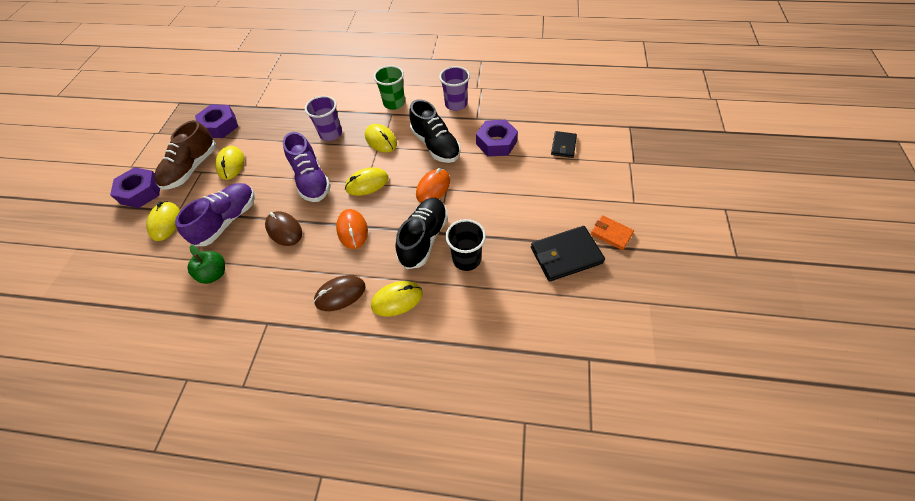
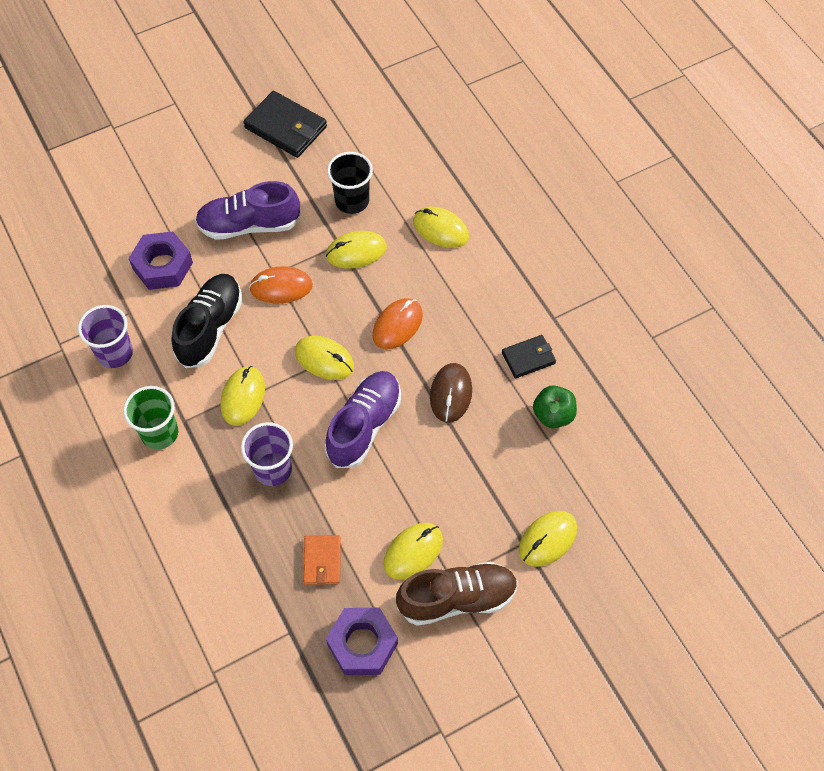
camera: 130 degrees left, 5 degrees up
purple nut [110,167,160,208] -> none
purple shoe [175,183,255,246] -> purple shoe moved to [195,181,301,240]
brown mouse [314,275,366,311] -> none
black shoe [395,198,448,269] -> yellow mouse [326,231,387,268]
black wallet [551,131,577,158] -> black wallet moved to [502,335,556,378]
orange wallet [591,215,634,250] -> orange wallet moved to [303,535,341,585]

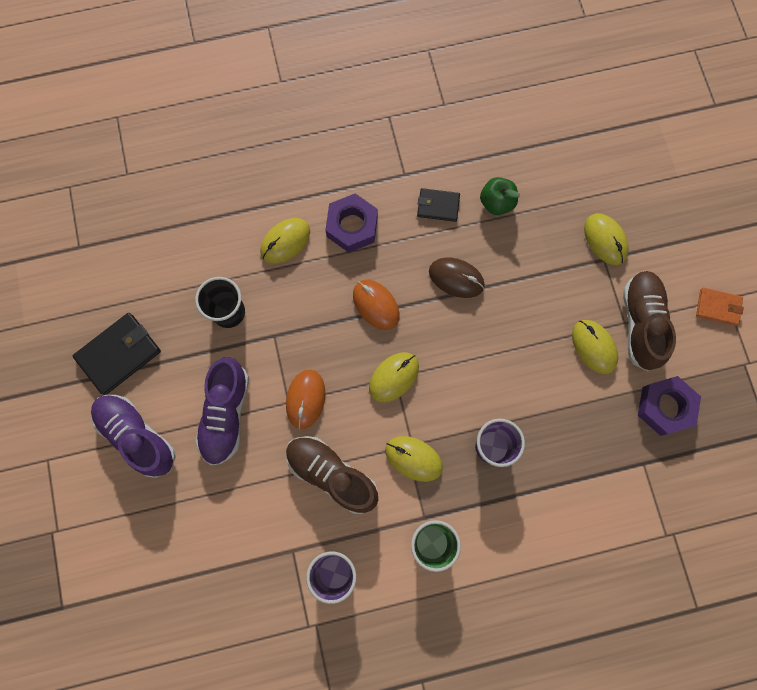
camera: 75 degrees left, 15 degrees up
purple nut [129,231,193,290] -> purple nut moved to [325,193,378,253]
black shoe [171,274,242,368] -> brown shoe [286,436,378,514]
orange wallet [303,535,341,585] -> orange wallet moved to [696,288,744,326]
purple shoe [325,371,401,468] -> purple shoe moved to [91,395,176,478]
yellow mouse [326,231,387,268] -> none
black wallet [502,335,556,378] -> black wallet turned 75 degrees counterclockwise [417,188,460,222]

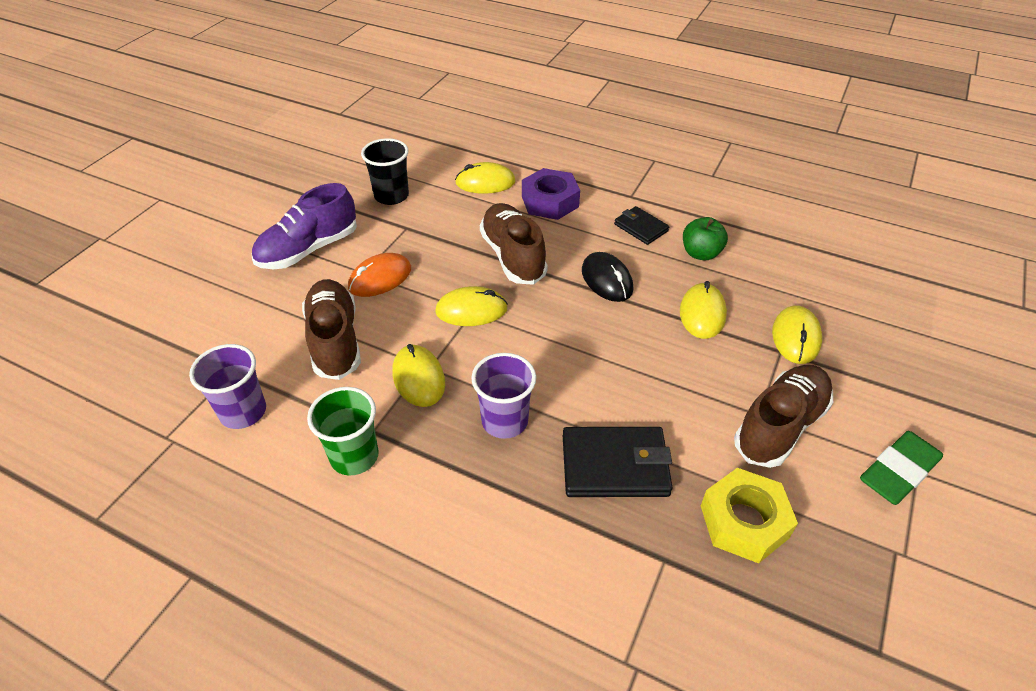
camera: 40 degrees right, 30 degrees down
black wallet [73,313,161,395] -> black wallet moved to [563,427,673,497]
purple shoe [91,395,176,478] -> none
orange mouse [353,280,400,330] -> brown shoe [480,203,548,285]
brown mouse [429,257,485,298] -> black mouse [582,252,633,302]
yellow mouse [572,320,618,374] -> yellow mouse moved to [680,281,727,339]
purple nut [638,376,701,436] -> yellow nut [701,468,798,563]
orange wallet [696,288,744,326] -> green eraser [860,431,943,505]

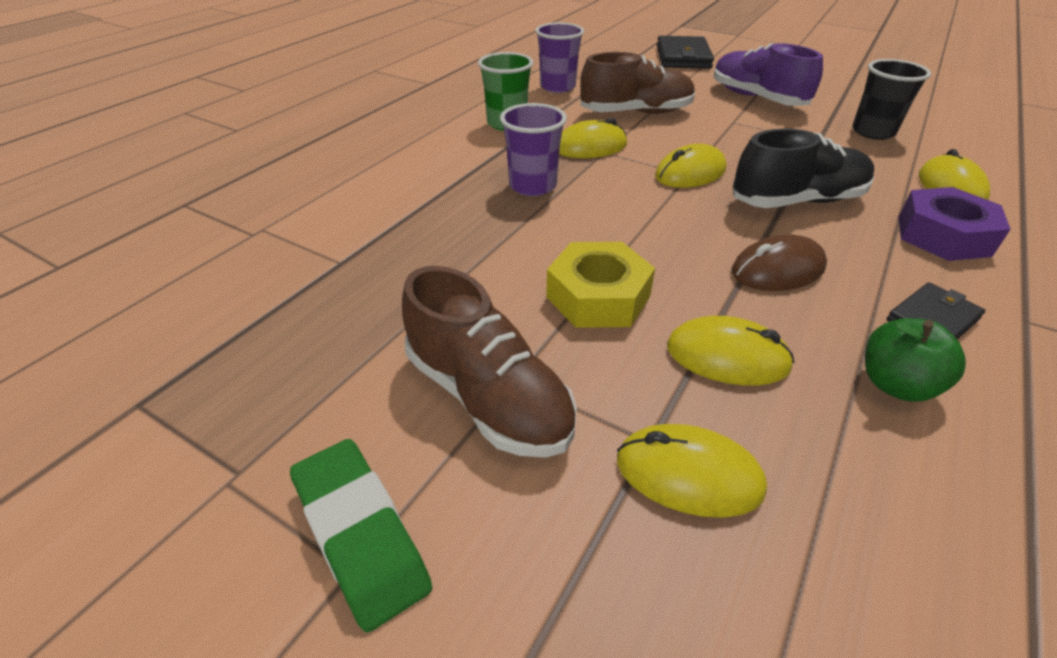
camera: 95 degrees right, 5 degrees down
orange mouse [348,253,411,297] -> none
yellow mouse [435,286,508,326] -> yellow mouse turned 60 degrees clockwise [655,144,727,188]
brown shoe [480,203,548,285] -> black shoe [732,129,874,208]
black wallet [563,427,673,497] -> black wallet moved to [657,36,714,69]
black mouse [582,252,633,302] -> brown mouse [732,234,827,291]
yellow nut [701,468,798,563] -> yellow nut moved to [546,242,655,328]

